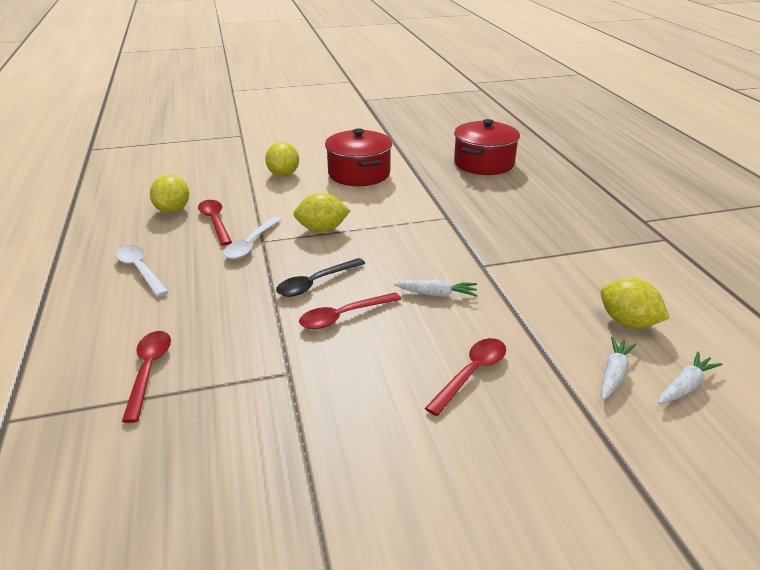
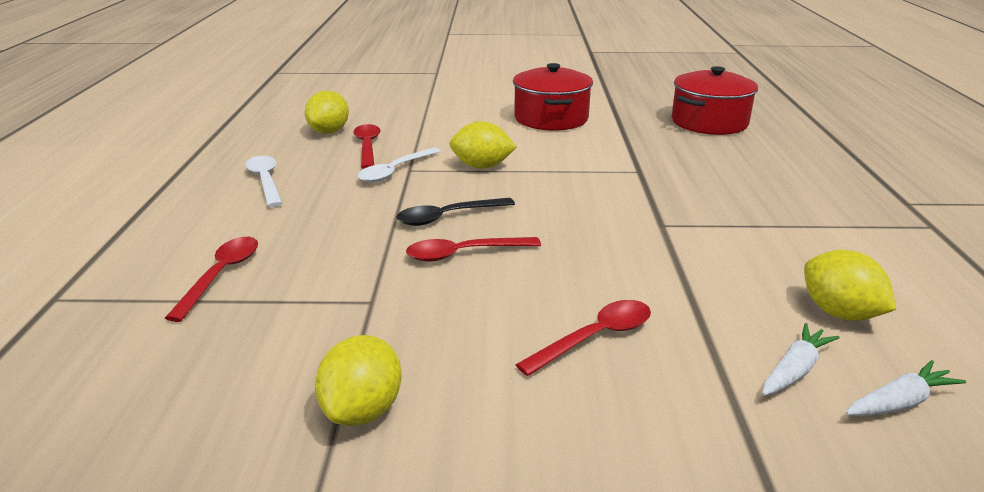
camera: 15 degrees right, 5 degrees down
yellow lemon [265,142,299,177] -> yellow lemon moved to [315,335,401,426]
white carrot [394,280,477,297] -> none

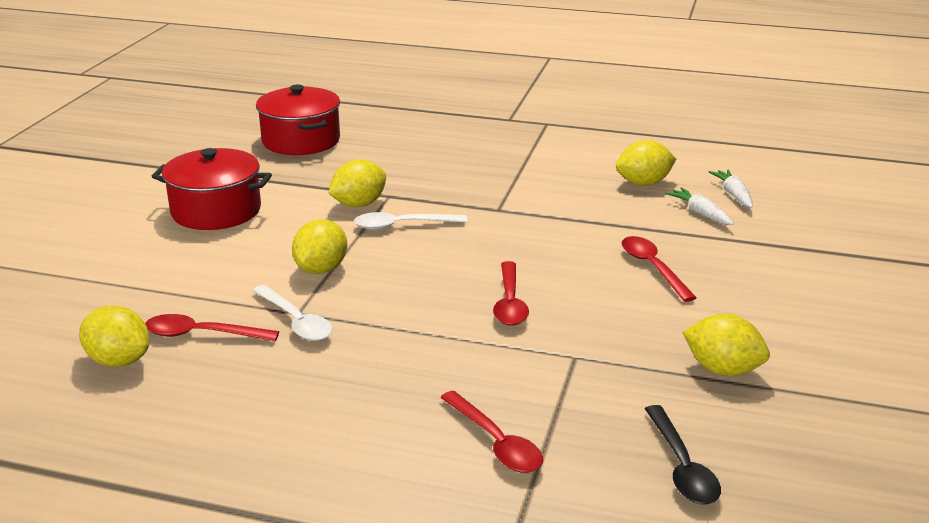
camera: 75 degrees left, 0 degrees up
red spoon [165,237,258,322] -> red spoon turned 150 degrees counterclockwise [440,391,543,473]
white spoon [245,156,283,207] -> white spoon moved to [354,212,468,230]
black spoon [396,198,515,226] -> black spoon moved to [645,405,721,504]
none -> yellow lemon [328,159,386,207]

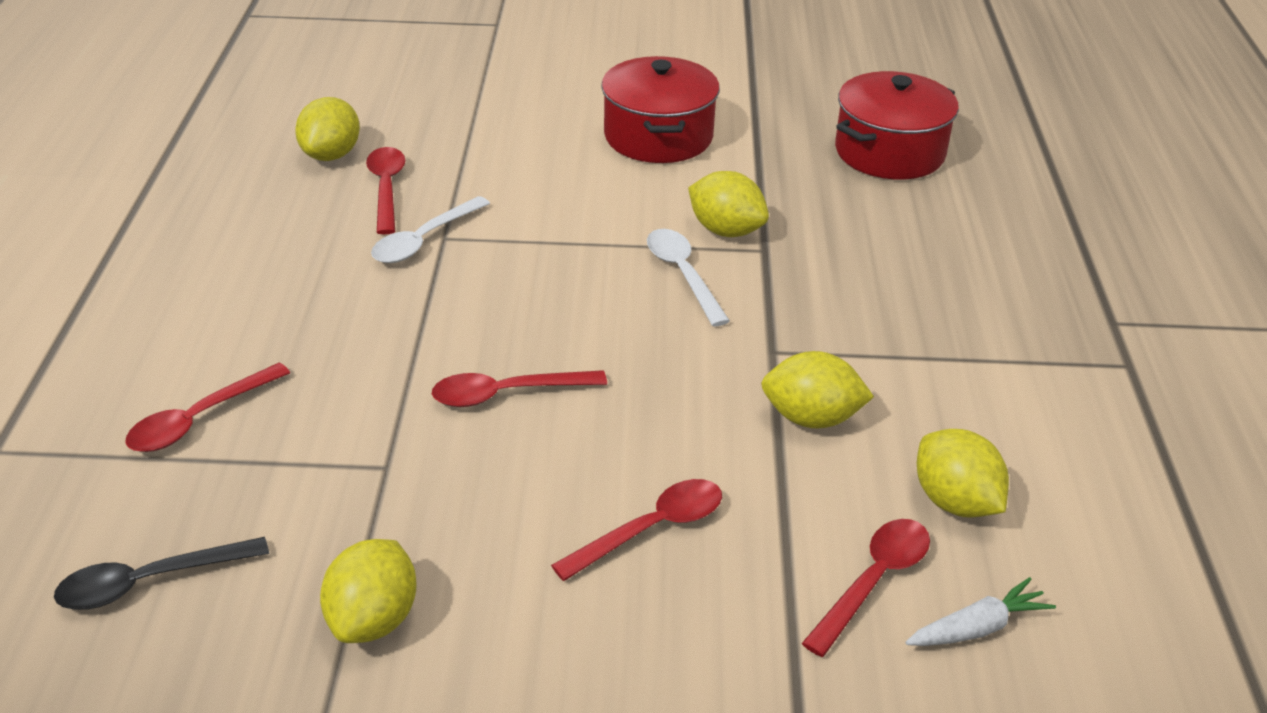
camera: 75 degrees right, 10 degrees up
yellow lemon [292,219,347,274] -> yellow lemon moved to [761,351,874,428]
white carrot [665,187,734,225] -> red spoon [802,519,930,657]

